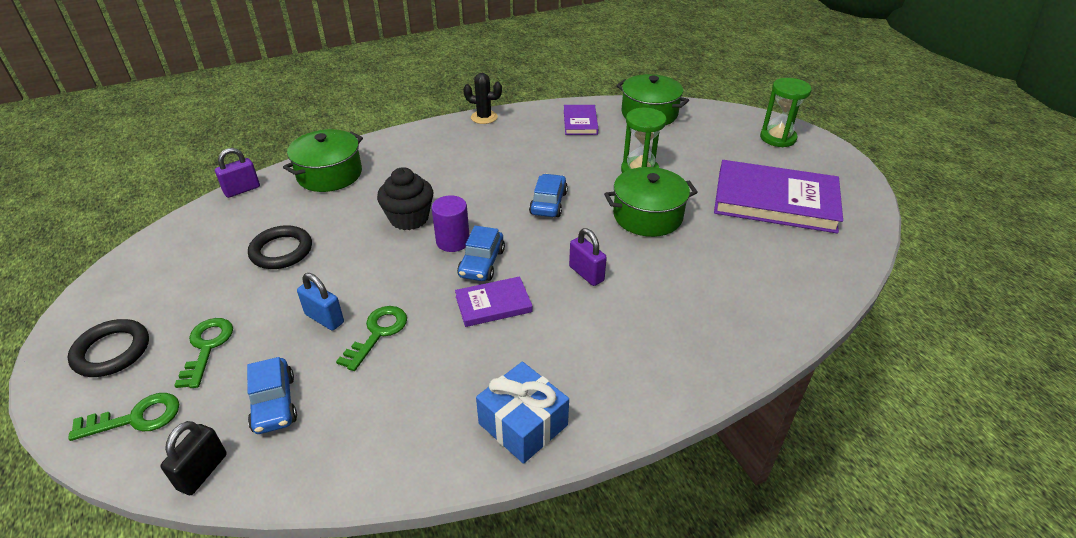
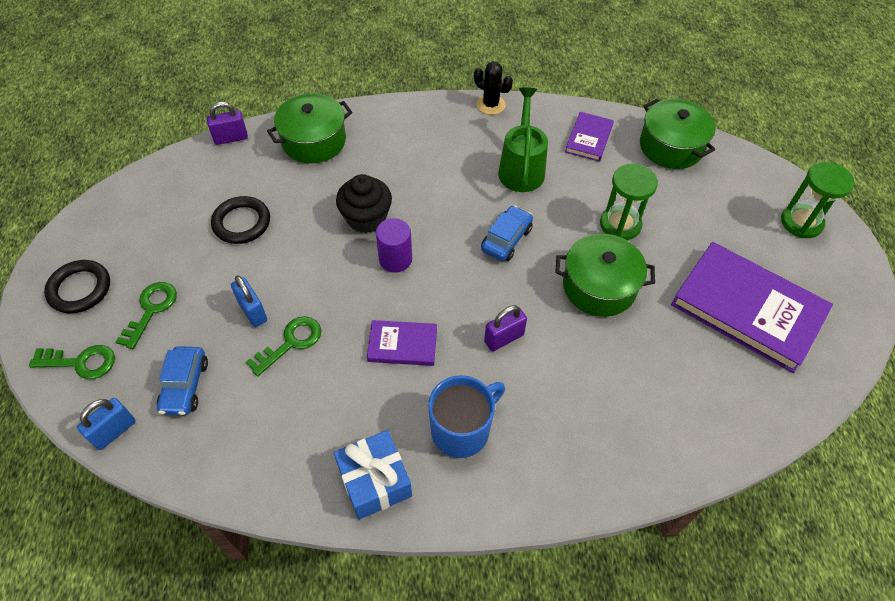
camera: 20 degrees right, 15 degrees up
black padlock [160,421,227,495] -> blue padlock [77,398,136,450]
blue car [457,226,505,281] -> none
purple padlock [569,228,607,286] -> purple padlock turned 75 degrees clockwise [484,305,527,351]
none -> blue mug [428,375,505,458]
none -> green watering can [498,87,548,192]

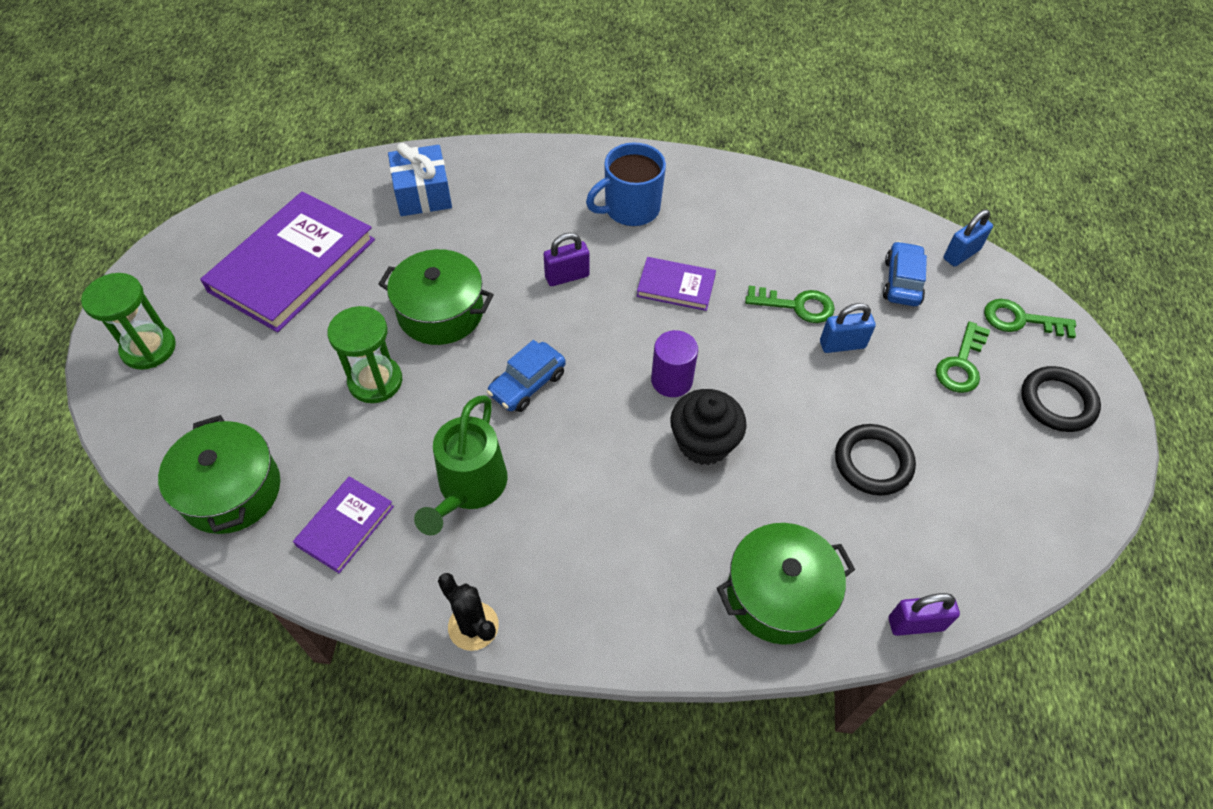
camera: 170 degrees left, 0 degrees up
blue padlock [231,275,267,327] -> blue padlock turned 75 degrees counterclockwise [820,303,876,353]
green key [246,316,321,377] -> green key turned 135 degrees counterclockwise [745,286,835,323]
blue gift [334,430,412,520] -> blue gift moved to [388,143,452,216]
purple book [671,242,833,373] -> purple book turned 75 degrees clockwise [200,191,375,332]

